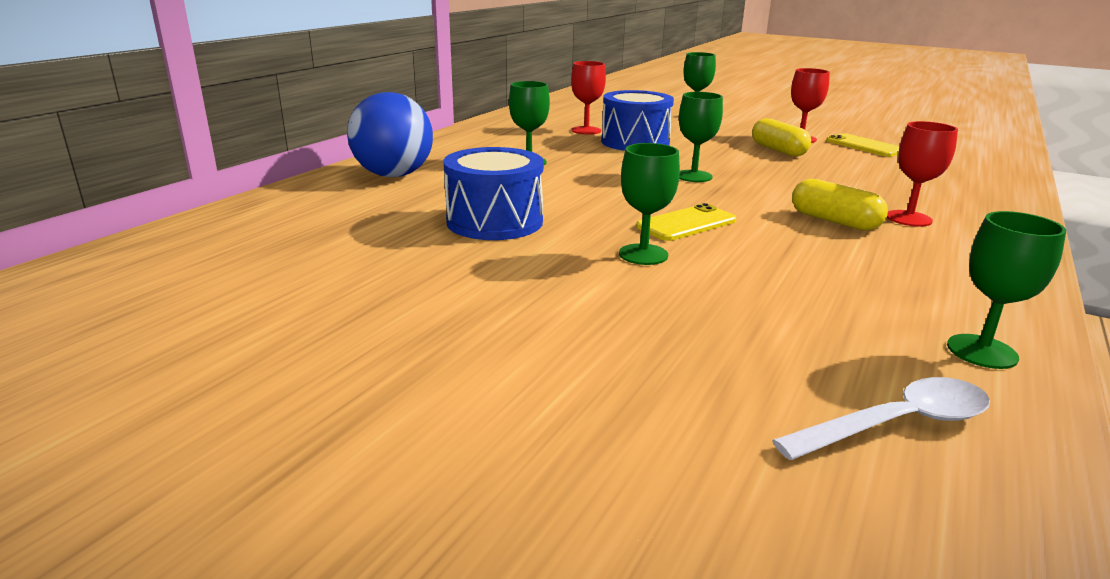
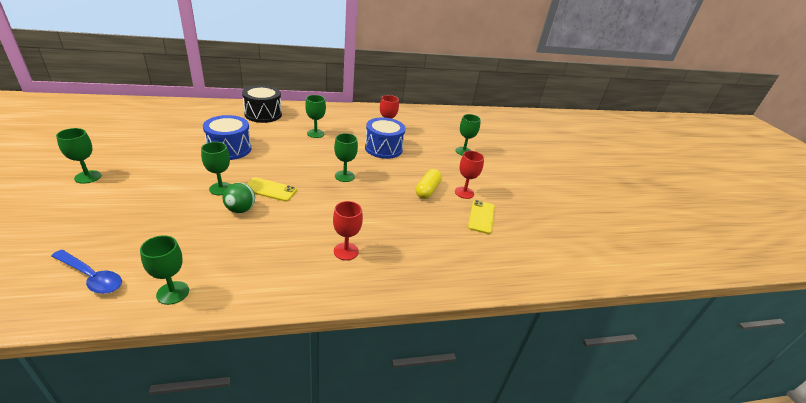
camera: 45 degrees right, 10 degrees up
blue ball [347,92,433,177] -> black drum [242,85,282,123]
white spoon [772,377,990,460] -> blue spoon [51,250,122,294]
yellow capsule [792,179,888,231] -> none
none -> green goblet [56,128,101,184]
none -> green ball [223,183,255,213]

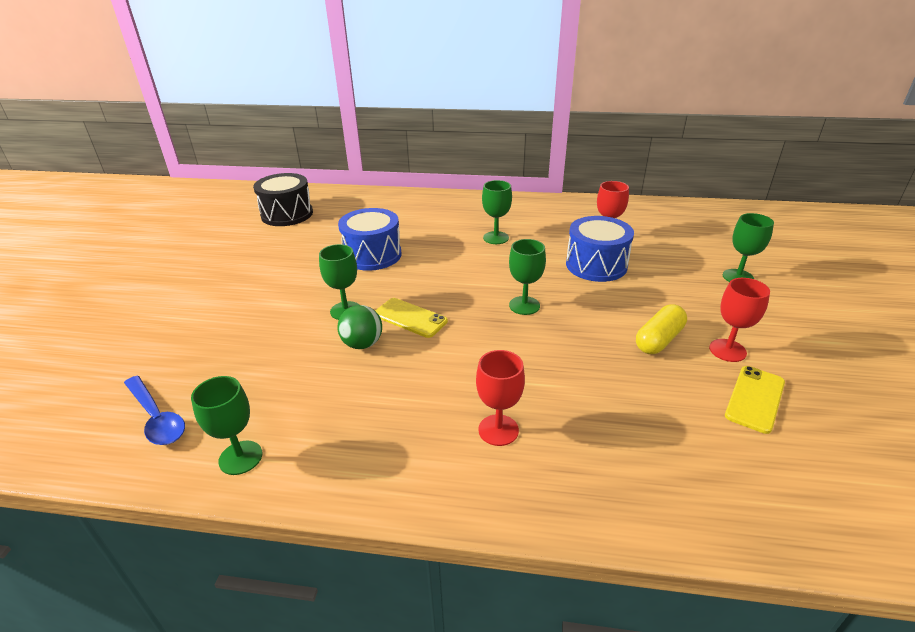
camera: 25 degrees right, 0 degrees up
green goblet [56,128,101,184] -> none
black drum [242,85,282,123] -> black drum moved to [253,173,313,226]

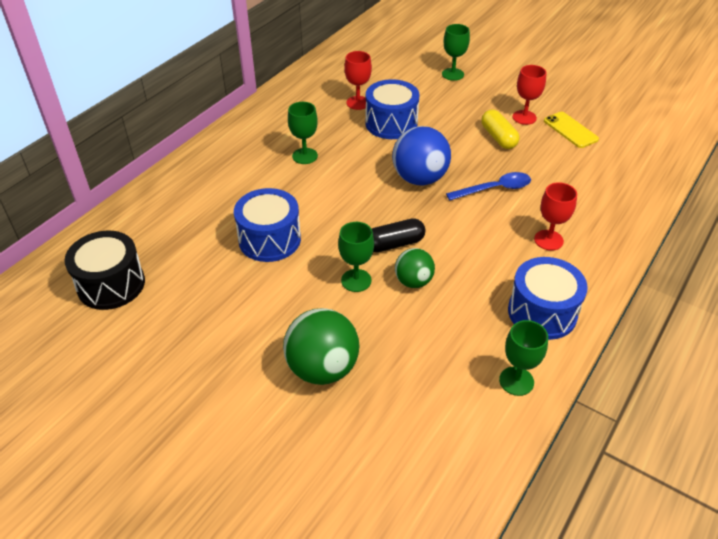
camera: 65 degrees left, 10 degrees up
blue spoon [124,376,185,445] -> blue spoon moved to [446,172,531,200]
yellow phone [375,298,448,338] -> black capsule [372,218,425,252]
green goblet [509,239,546,315] -> blue ball [392,126,451,186]
none -> green ball [283,308,359,385]
none -> blue drum [508,257,588,340]

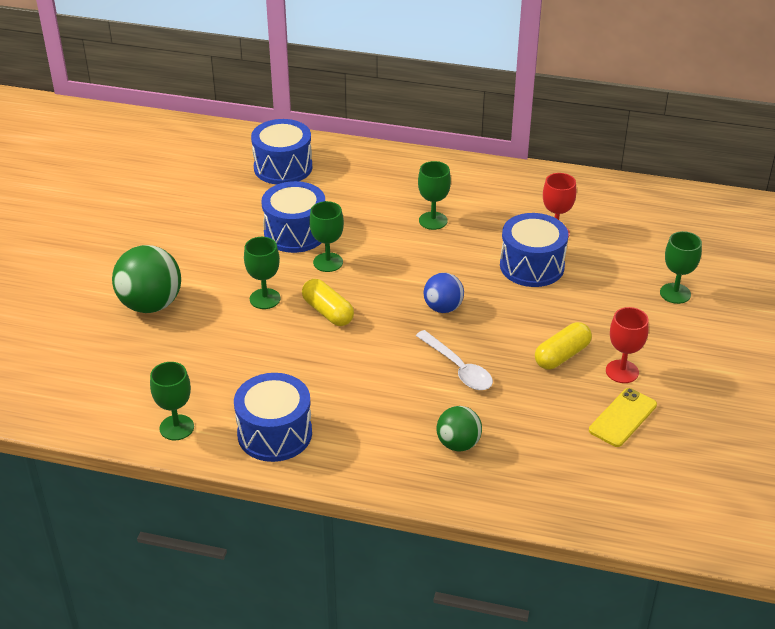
camera: 70 degrees right, 5 degrees down
black drum [64,231,145,310] -> none
black capsule [372,218,425,252] -> yellow capsule [302,279,354,326]
blue ball [392,126,451,186] -> blue ball [424,273,464,313], size x0.60
green ball [395,248,435,288] -> green ball moved to [436,406,482,451]
blue spoon [446,172,531,200] -> white spoon [416,330,493,390]
red goblet [534,182,577,251] -> none
none -> blue drum [251,119,312,184]
none -> green goblet [309,201,344,272]

